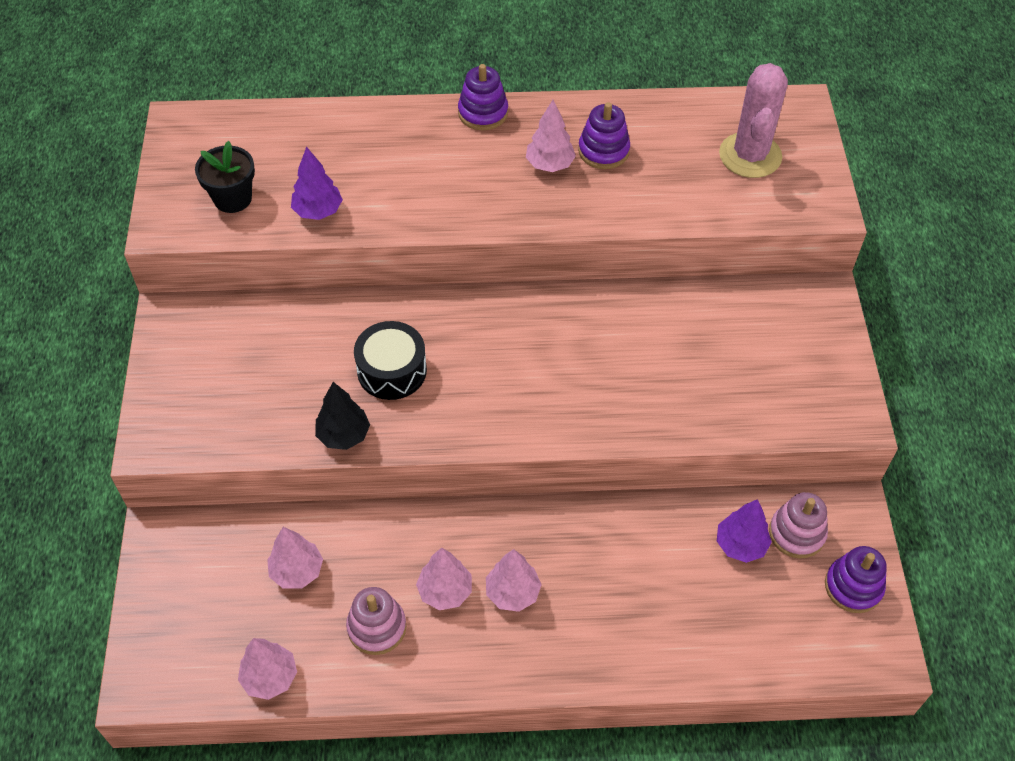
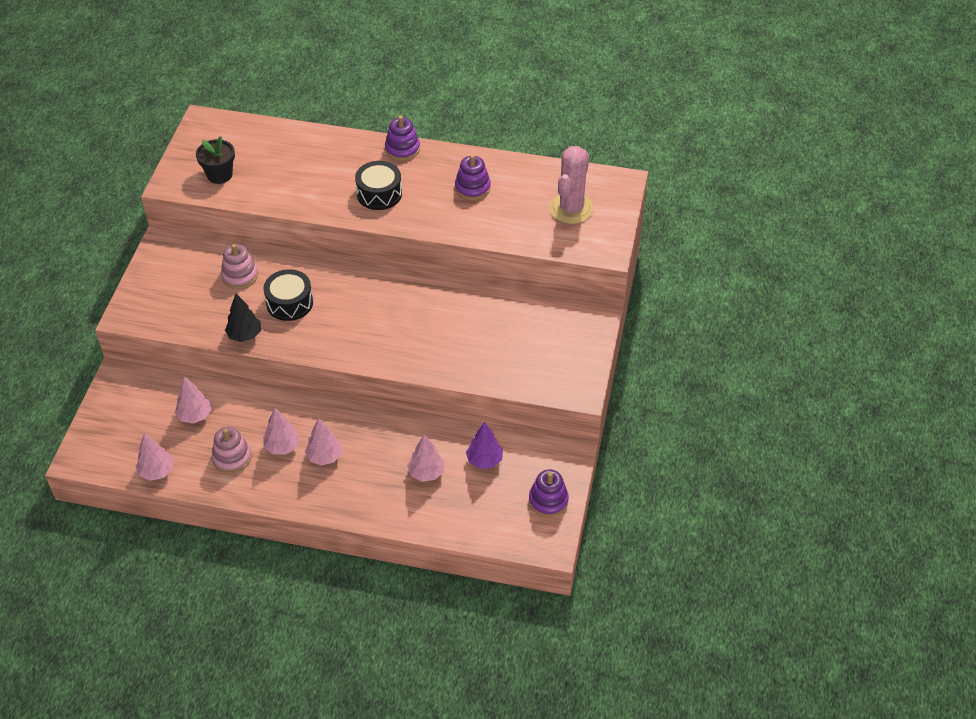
camera: 15 degrees right, 5 degrees down
purple tree [291,146,343,220] -> none
pink tree [526,100,576,172] -> pink tree moved to [407,434,445,482]
pink stacking toy [769,492,828,559] -> pink stacking toy moved to [221,244,258,289]
none -> black drum [355,161,402,210]

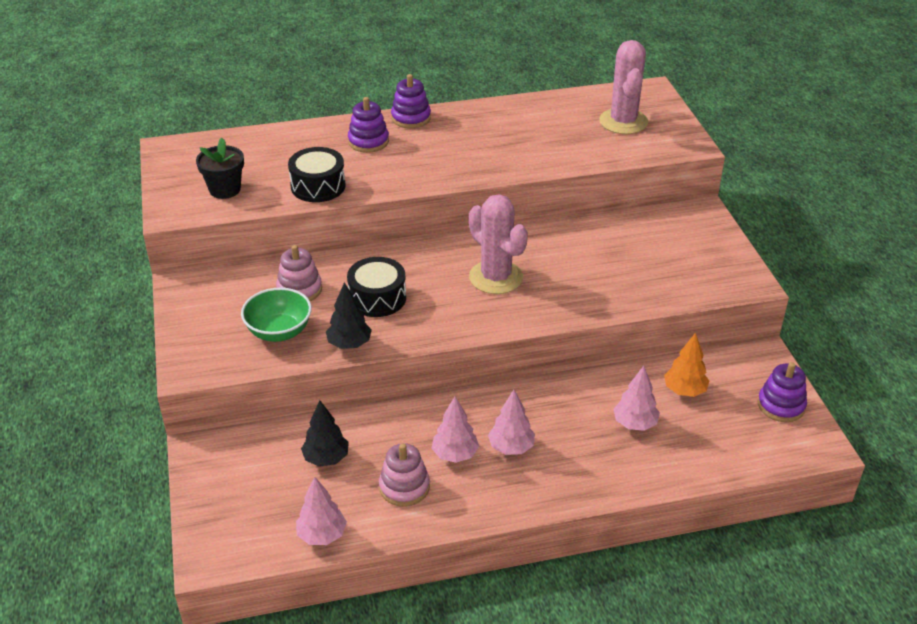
camera: 25 degrees left, 10 degrees down
pink tree [175,376,212,424] -> black tree [301,400,349,467]
black drum [355,161,402,210] -> black drum moved to [288,147,346,202]
purple stacking toy [455,154,491,200] -> purple stacking toy moved to [348,97,389,153]
purple tree [466,422,503,469] -> orange tree [664,333,709,397]
none -> green bowl [241,288,312,342]
none -> pink cactus [469,194,528,294]

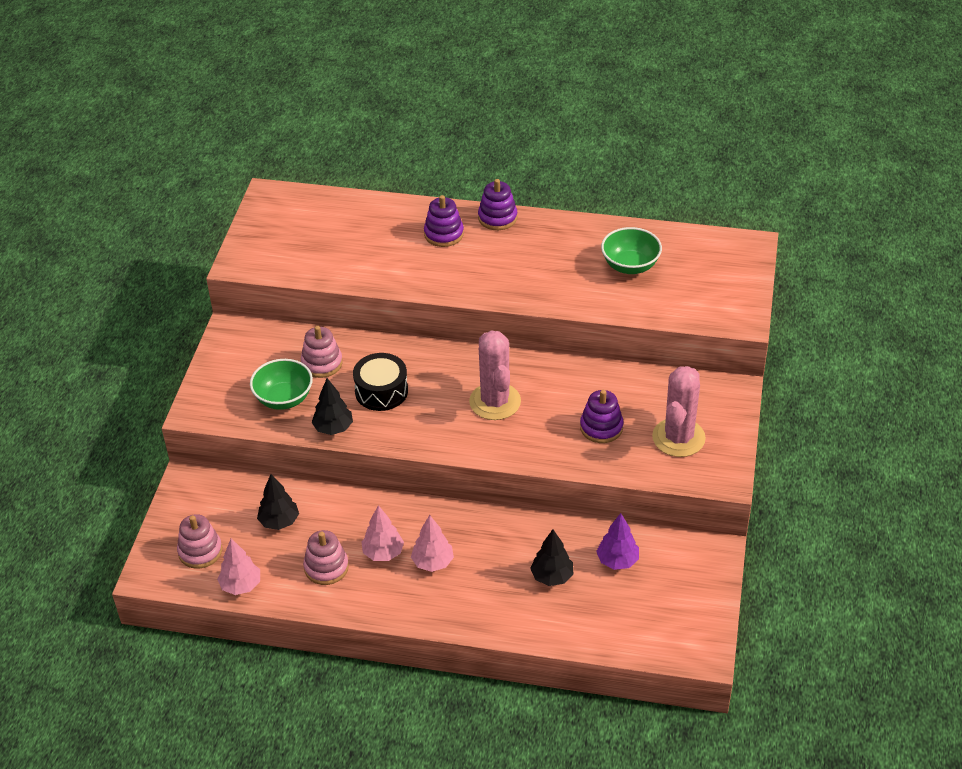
camera: 25 degrees right, 5 degrees up
black flower pot [196,138,244,199] -> none
black drum [288,147,346,202] -> none
pink cactus [599,40,648,134] -> pink cactus moved to [652,366,706,457]
pink tree [613,366,660,431] -> black tree [530,530,573,586]
orange tree [664,333,709,397] -> purple tree [596,513,639,570]
purple stacking toy [758,362,807,422] -> purple stacking toy moved to [580,390,624,443]
none -> pink stacking toy [177,514,222,569]
none -> green bowl [601,227,662,274]

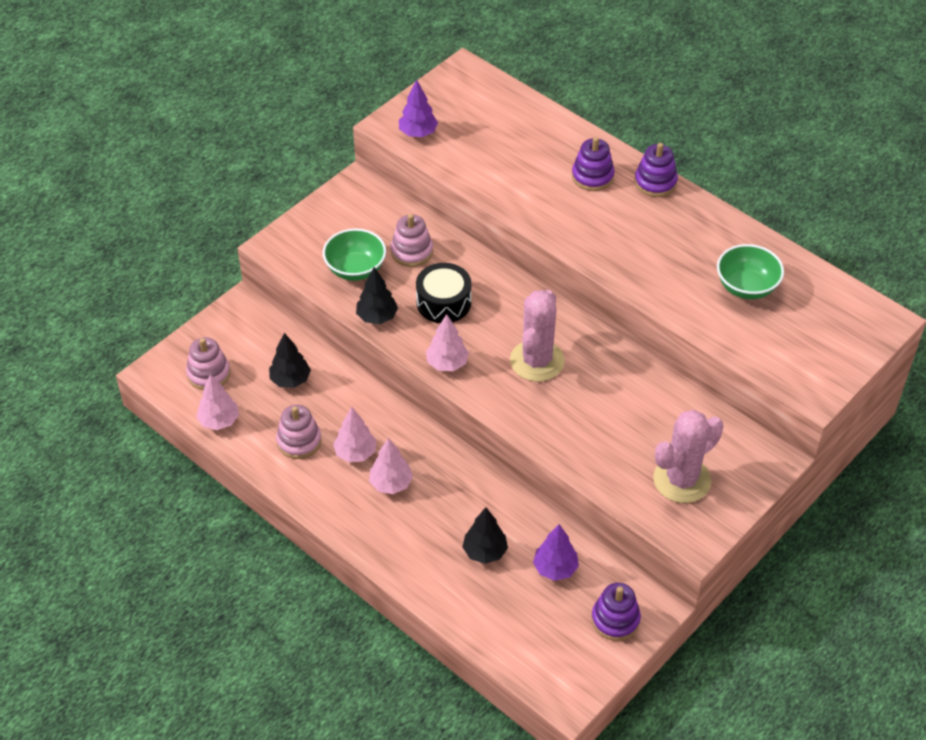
camera: 30 degrees right, 5 degrees up
purple stacking toy [580,390,624,443] -> purple stacking toy moved to [592,583,641,641]
none -> purple tree [399,80,438,137]
none -> pink tree [426,314,469,371]

